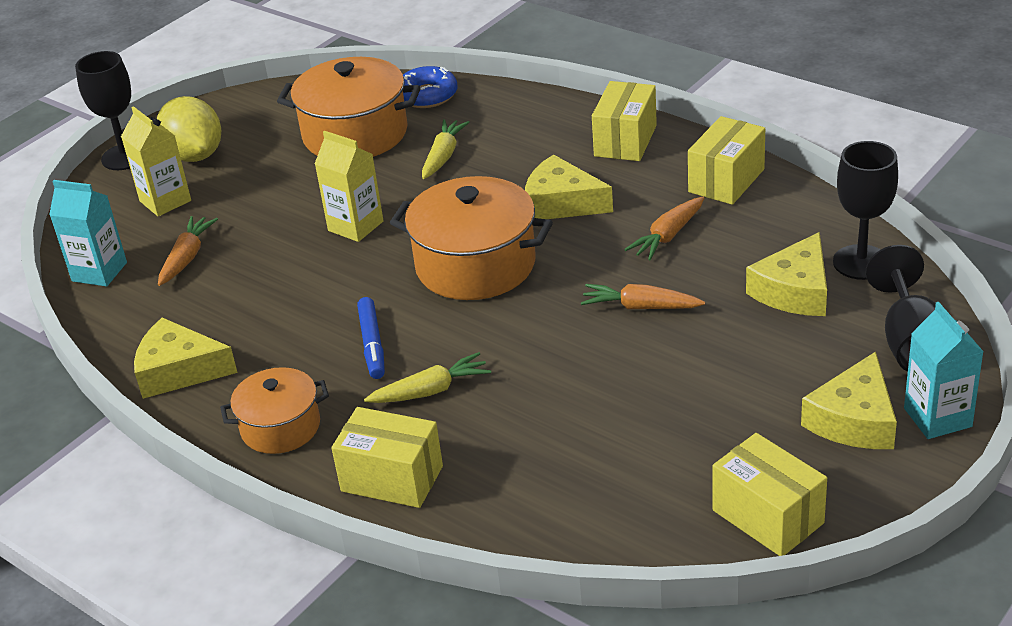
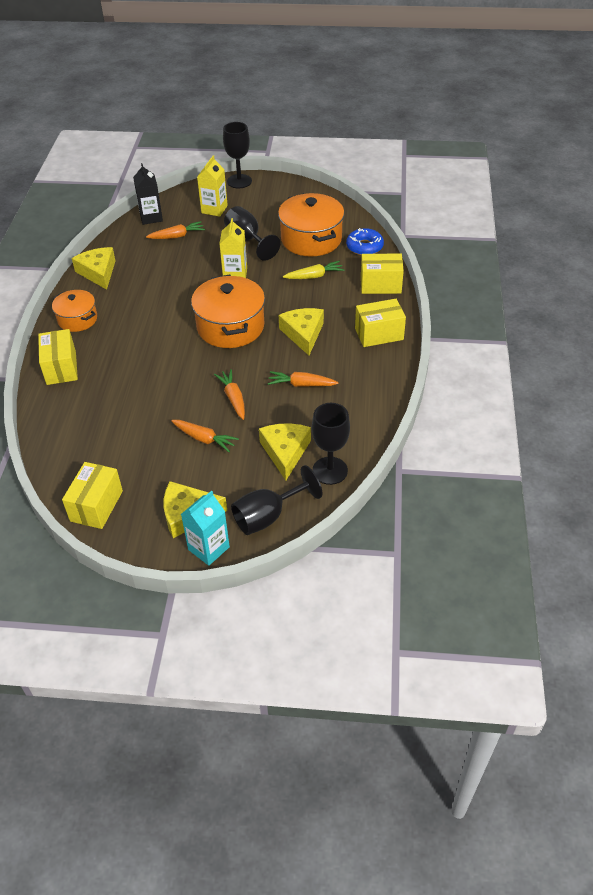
camera: 55 degrees right, 10 degrees up
turquoise carton [49,180,127,287] -> black carton [133,163,163,225]
yellow lemon [157,96,221,162] -> none
blue marker [357,297,385,379] -> none
yellow carrot [364,352,491,403] -> none
yellow box [688,116,765,205] -> yellow box moved to [361,254,404,294]
yellow cheese [746,232,827,316] -> yellow cheese turned 90 degrees clockwise [259,423,311,481]
none -> orange carrot [171,420,239,452]
none -> black goblet [224,206,280,261]

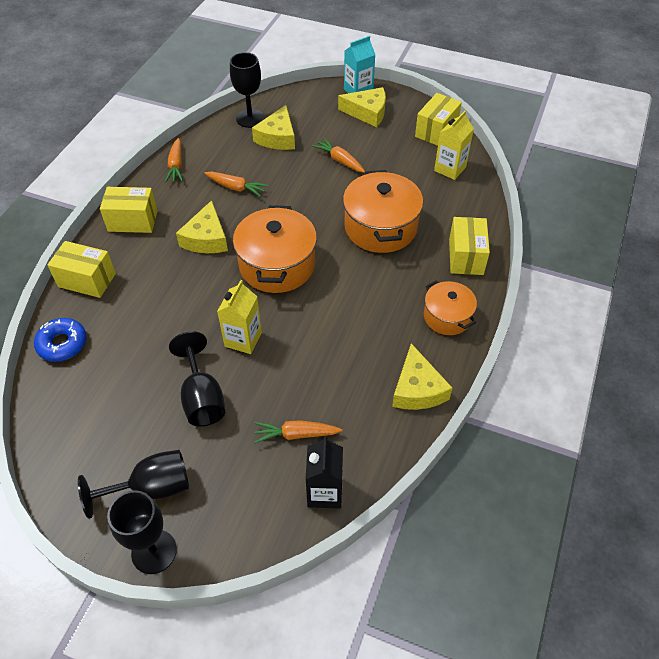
camera: 165 degrees left, 5 degrees up
yellow carton [197,155,228,217] -> yellow carton moved to [434,111,474,180]
orange carrot [214,369,245,420] -> orange carrot moved to [165,138,183,183]
black goblet [231,465,322,535] -> black goblet moved to [78,450,189,519]
orange pot [278,193,344,256] -> orange pot moved to [343,170,423,253]
yellow carrot [283,261,345,279] -> none

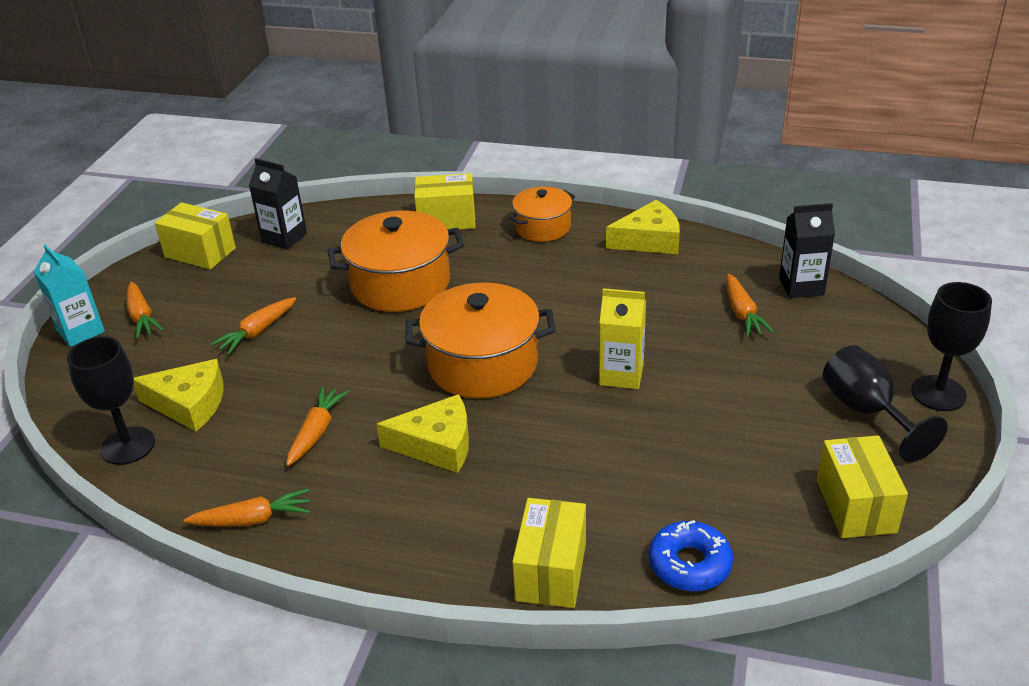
camera: 95 degrees left, 15 degrees down
yellow box [100,187,158,233] -> yellow box moved to [817,435,908,538]
black goblet [169,331,225,427] -> none
yellow cheese [338,87,386,127] -> orange carrot [127,281,164,339]
yellow carton [434,111,474,180] -> black carton [249,158,307,250]

